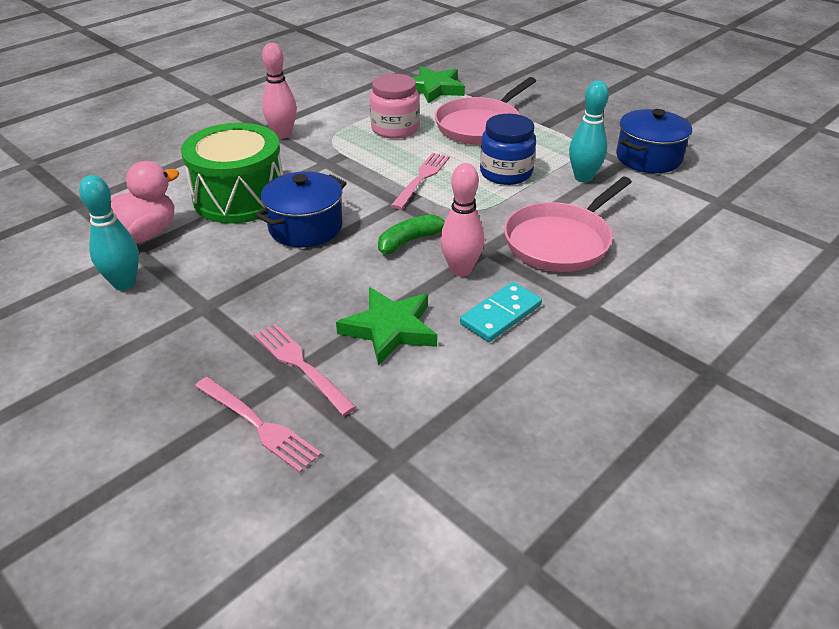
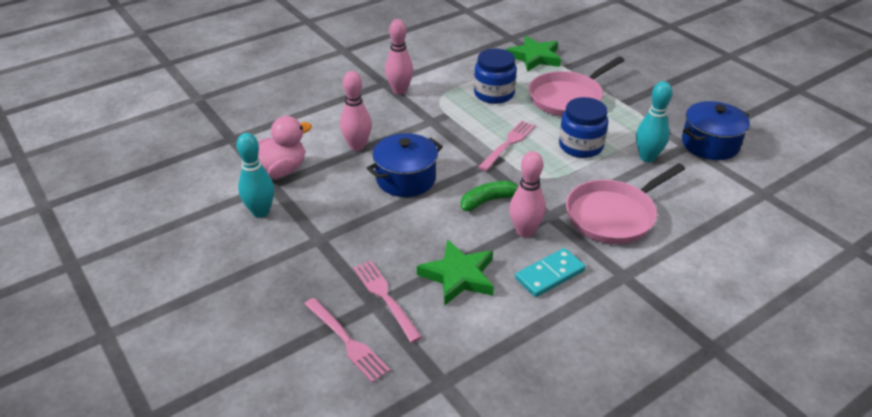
camera: 10 degrees right, 0 degrees up
green drum [181,123,283,224] -> pink bowling pin [340,71,372,151]
pink jar [370,74,419,139] -> blue jar [474,49,517,104]

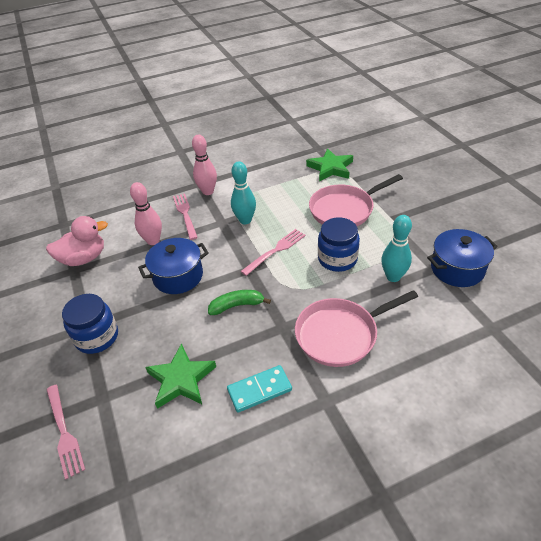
camera: 15 degrees right, 5 degrees up
turquoise bowling pin [237,133,274,218] -> turquoise bowling pin moved to [231,161,256,224]
pink fork [353,260,422,343] -> pink fork moved to [173,194,198,240]
blue jar [474,49,517,104] -> blue jar moved to [62,294,118,354]
pink bowling pin [509,151,546,238] -> none

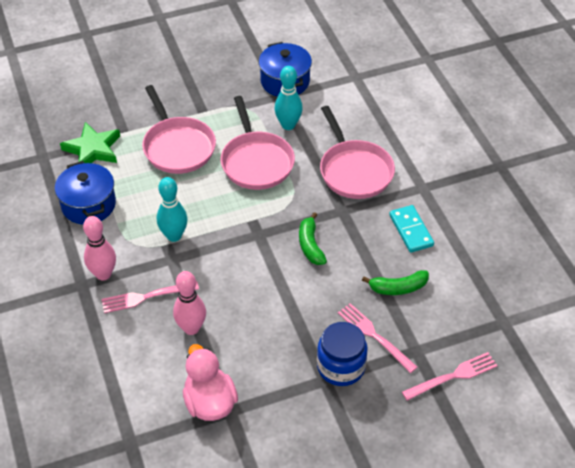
camera: 90 degrees left, 5 degrees up
blue pot [138,238,209,294] -> blue pot moved to [55,161,116,225]
green star [145,343,216,409] -> green banana [362,270,429,295]
pink fork [241,229,306,276] -> pink fork moved to [338,303,418,373]
blue jar [318,218,360,272] -> pink pan [221,96,295,190]

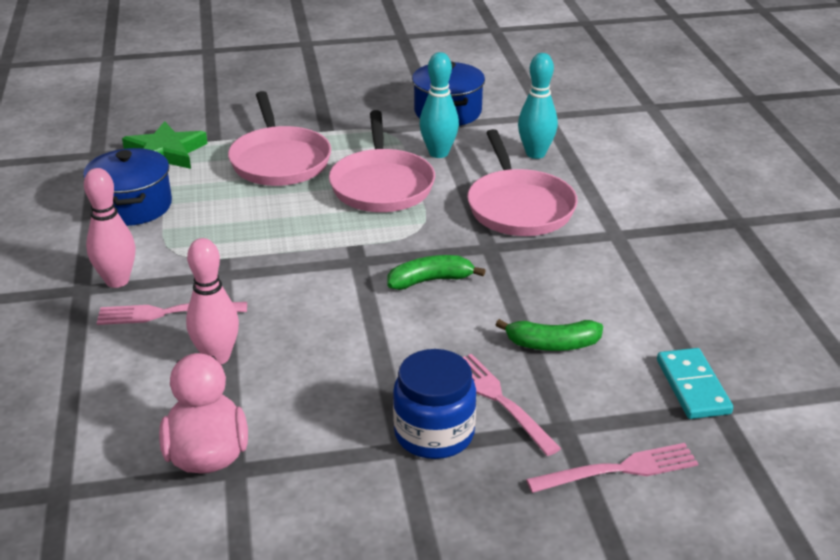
camera: 10 degrees right, 15 degrees down
turquoise bowling pin [157,177,188,242] -> turquoise bowling pin moved to [518,53,558,159]
green banana [299,212,327,265] -> green banana turned 75 degrees clockwise [387,255,486,290]
turquoise domino [389,205,434,253] -> turquoise domino moved to [657,348,733,419]

